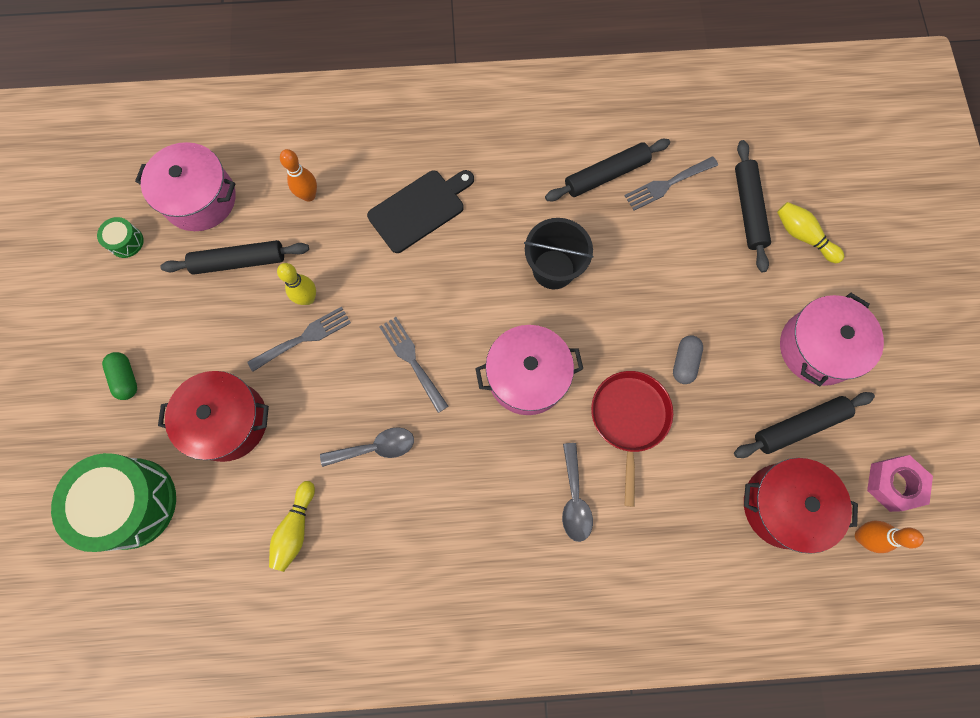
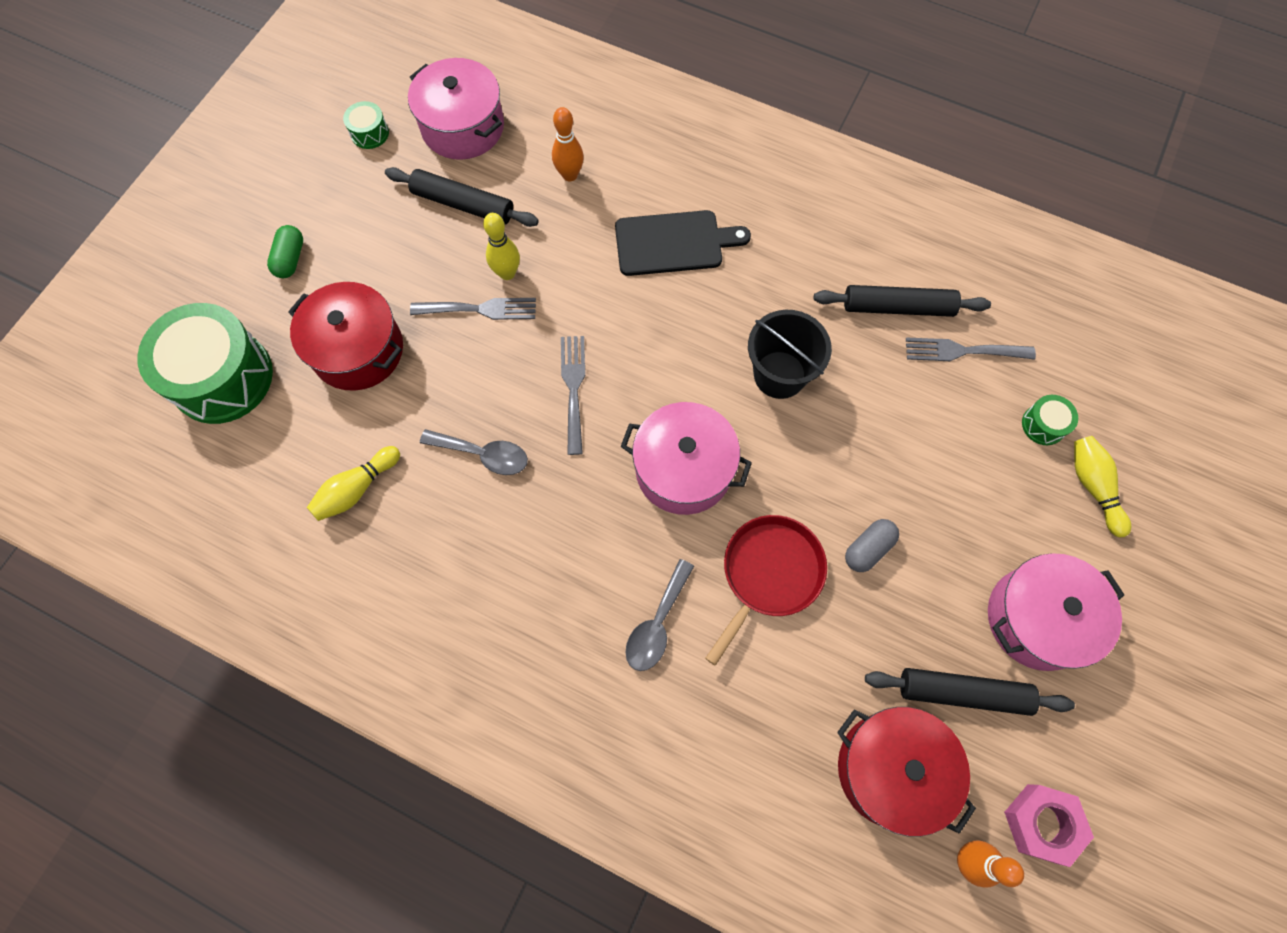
camera: 30 degrees right, 5 degrees down
black rolling pin [735,140,771,272] -> green drum [1022,395,1078,445]

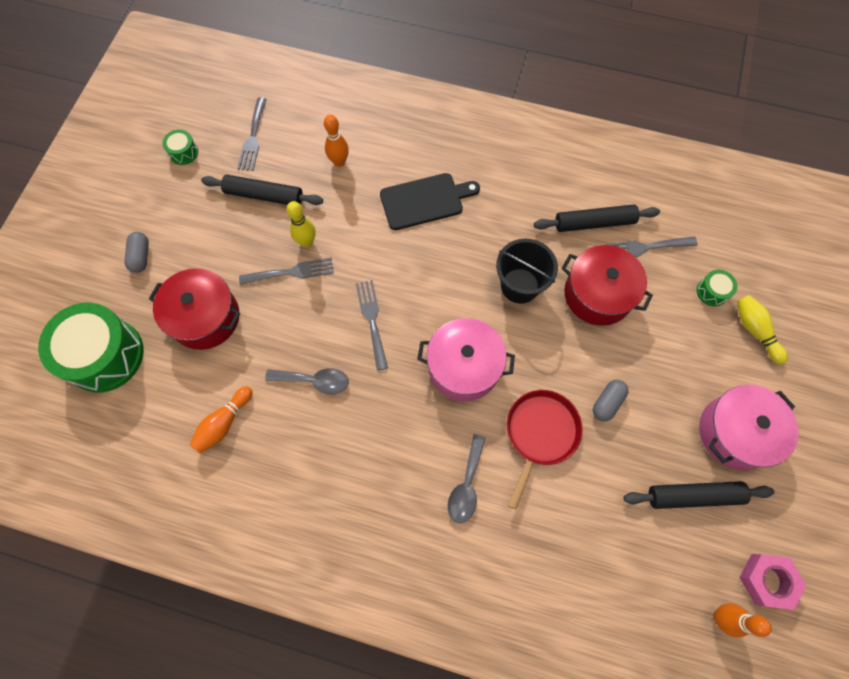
camera: 10 degrees left, 0 degrees up
green capsule [267,225,303,278] -> grey capsule [124,232,149,273]
yellow bowling pin [307,446,400,521] -> orange bowling pin [190,386,253,453]
pink pot [408,58,504,160] -> grey fork [237,97,267,171]
red pot [837,707,976,837] -> red pot moved to [561,245,653,326]

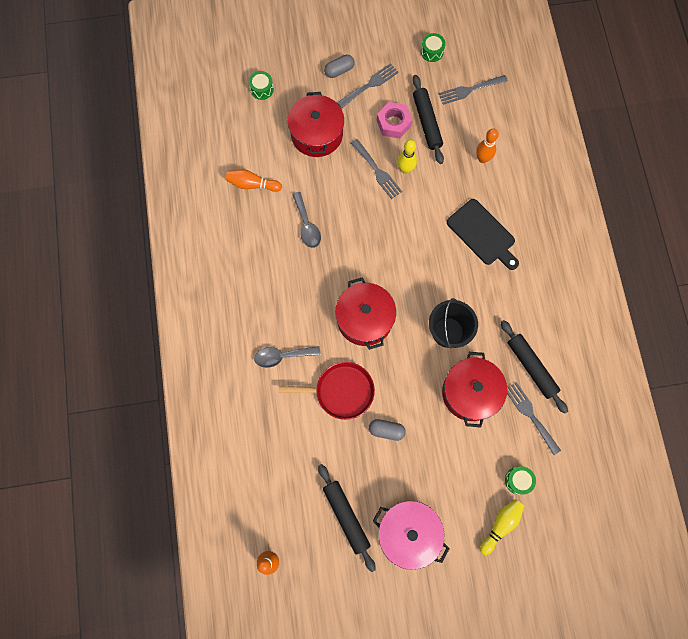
camera: 65 degrees right, 5 degrees up
green drum [38,303,144,392] -> green drum [249,71,274,100], size x0.43
grey fork [356,280,388,370] -> grey fork moved to [337,63,399,108]
pink pot [417,318,515,401] -> red pot [335,278,396,350]
pink nut [739,554,807,610] -> pink nut moved to [377,102,412,139]

